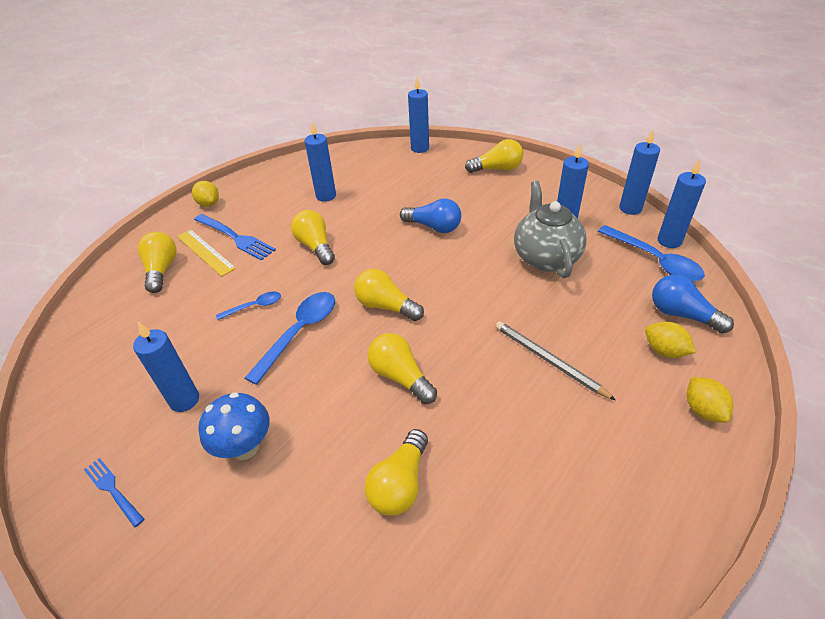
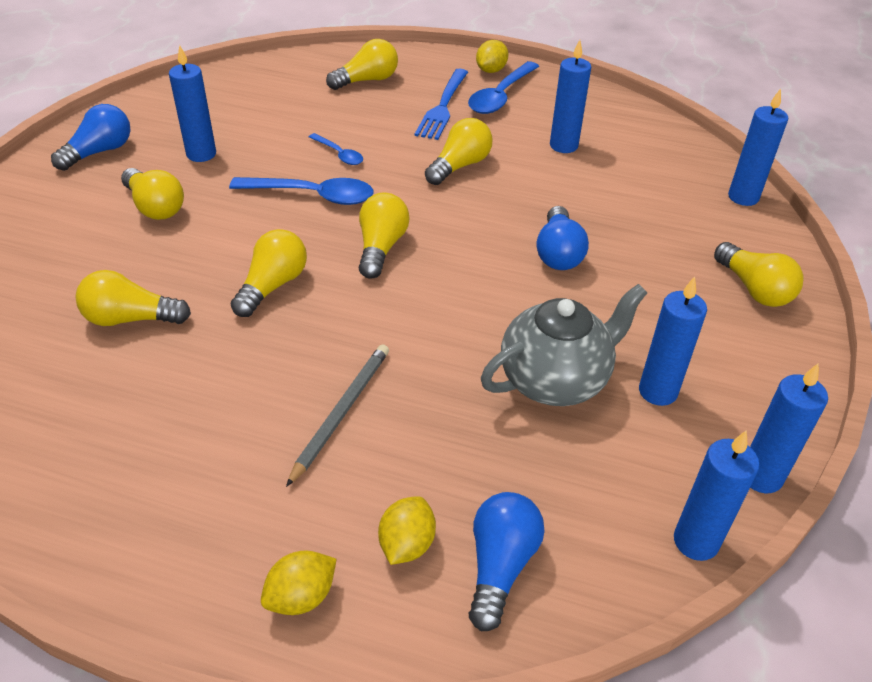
camera: 65 degrees right, 0 degrees up
blue fork [84,458,144,528] -> blue light bulb [51,104,130,171]
yellow ruler [177,229,236,276] -> none
blue mushroom [198,392,270,460] -> yellow light bulb [121,168,184,220]
blue spoon [598,225,705,281] -> blue spoon moved to [468,61,539,114]

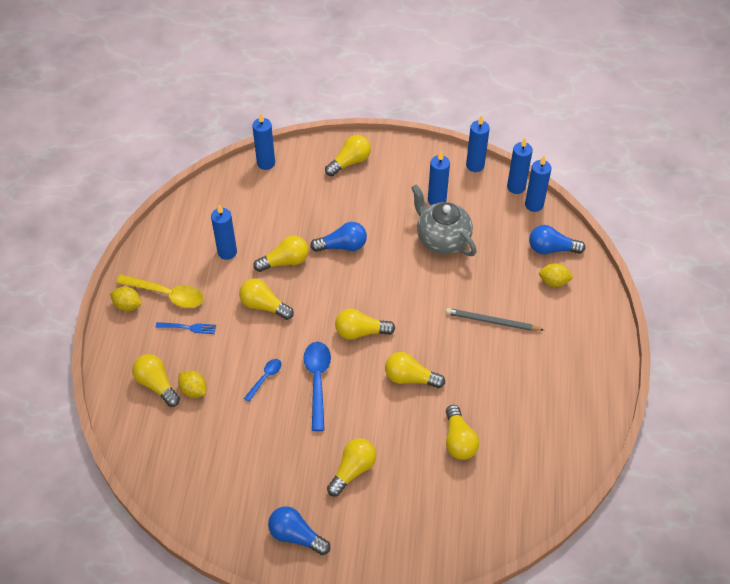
camera: 100 degrees left, 10 degrees up
blue candle [169,45,216,162] -> blue candle moved to [525,156,552,212]
yellow lemon [261,550,336,615] -> yellow lemon moved to [178,370,207,398]
blue fork [415,69,468,140] -> blue fork [156,322,216,334], size x0.60
blue spoon [468,61,539,114] -> yellow spoon [116,274,203,308]
none -> yellow light bulb [253,235,308,272]

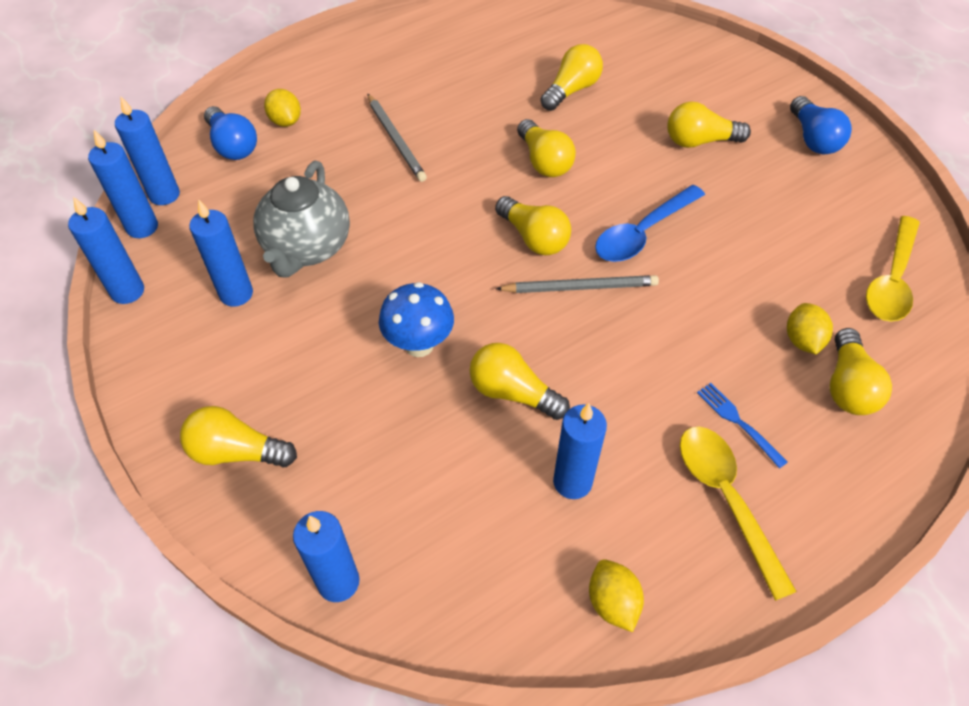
camera: 130 degrees left, 0 degrees up
yellow lemon [110,287,142,311] -> yellow lemon moved to [589,559,644,632]
yellow light bulb [239,278,294,320] -> none
blue spoon [244,359,281,402] -> none
blue light bulb [310,222,367,252] -> blue mushroom [379,282,454,357]
none -> grey pencil [496,275,659,293]
none -> yellow spoon [866,216,920,322]

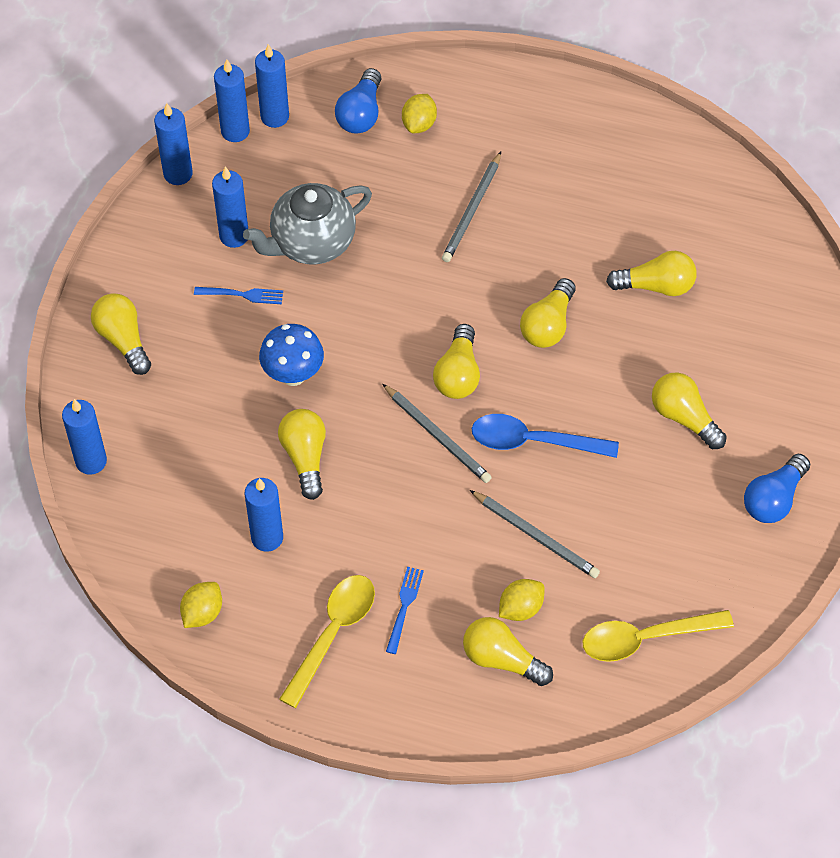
camera: 50 degrees right, 5 degrees up
yellow light bulb [830,328,892,415] -> yellow light bulb turned 60 degrees clockwise [463,617,553,686]
none -> blue fork [194,287,283,304]
none -> grey pencil [470,490,600,578]

